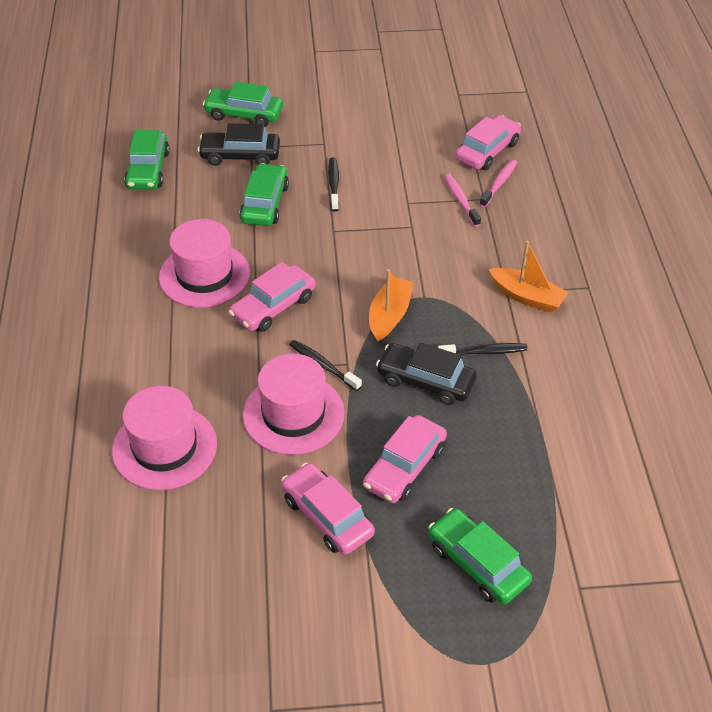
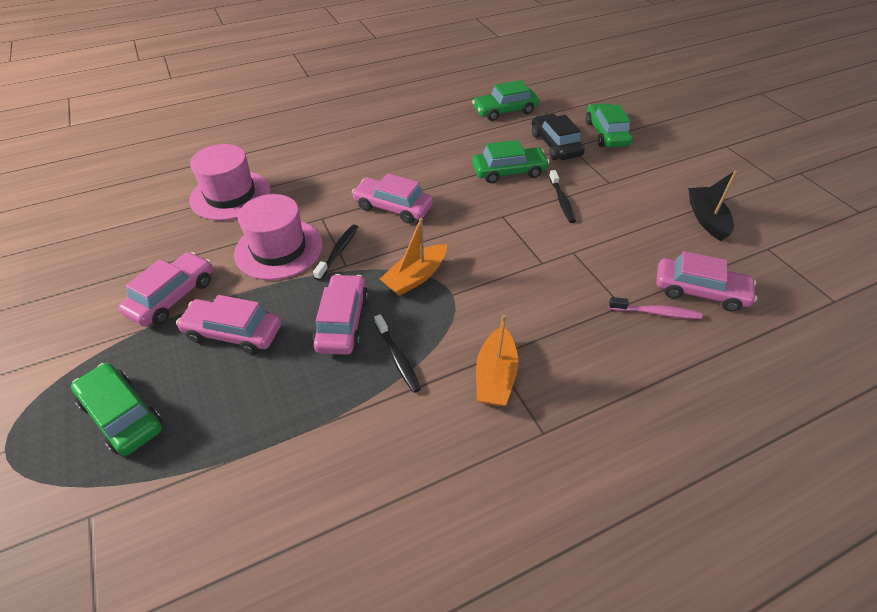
camera: 70 degrees right, 0 degrees up
pink hat [159,219,250,308] -> none
black toothbrush [328,157,339,211] -> black toothbrush turned 105 degrees clockwise [549,170,576,223]
orange boat [369,269,414,342] -> orange boat turned 135 degrees clockwise [380,218,447,296]
black car [376,342,477,405] -> pink car [313,274,369,355]
green car [428,508,532,604] -> green car turned 75 degrees counterclockwise [71,363,163,456]
pink toothbrush [444,174,481,227] -> none
none -> black boat [688,170,738,241]

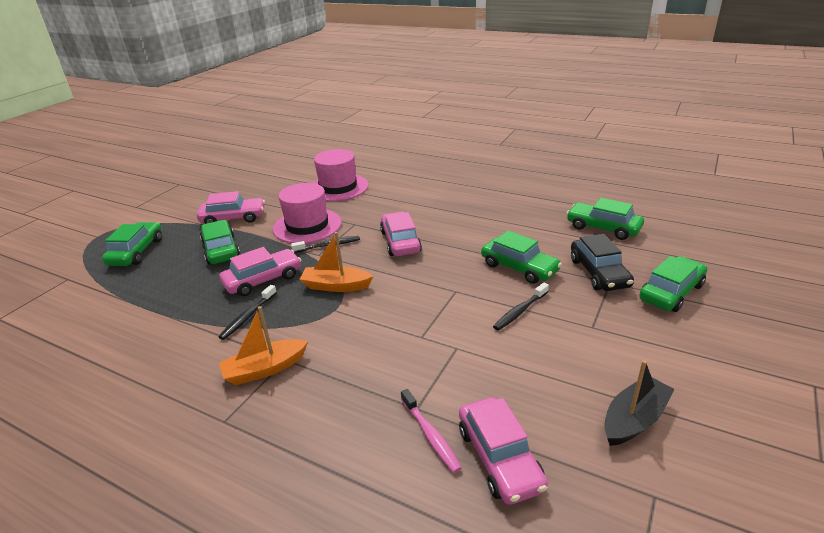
camera: 55 degrees right, 15 degrees down
pink car [176,295,281,354] -> green car [200,220,240,265]
black car [532,114,585,160] -> black car turned 135 degrees clockwise [571,234,634,291]

